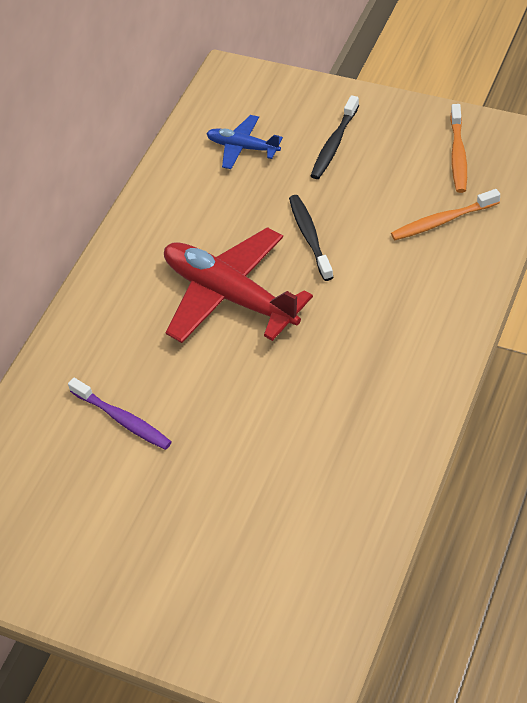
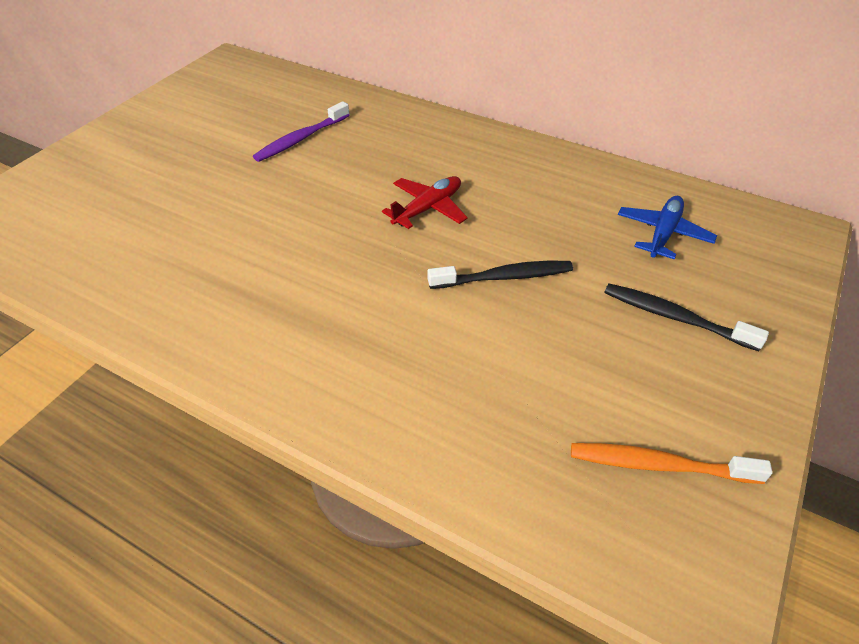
camera: 90 degrees right, 5 degrees down
red plane [164,227,313,343] -> red plane [382,176,468,229], size x0.51
orange toothbrush [391,189,500,240] -> none

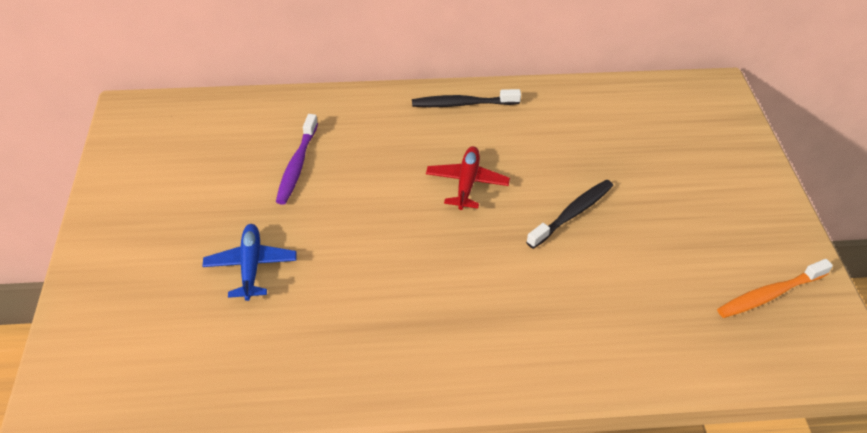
camera: 35 degrees left, 0 degrees up
black toothbrush [604,283,769,351] -> black toothbrush moved to [412,89,521,107]
blue plane [618,196,717,259] -> blue plane moved to [202,224,296,301]

